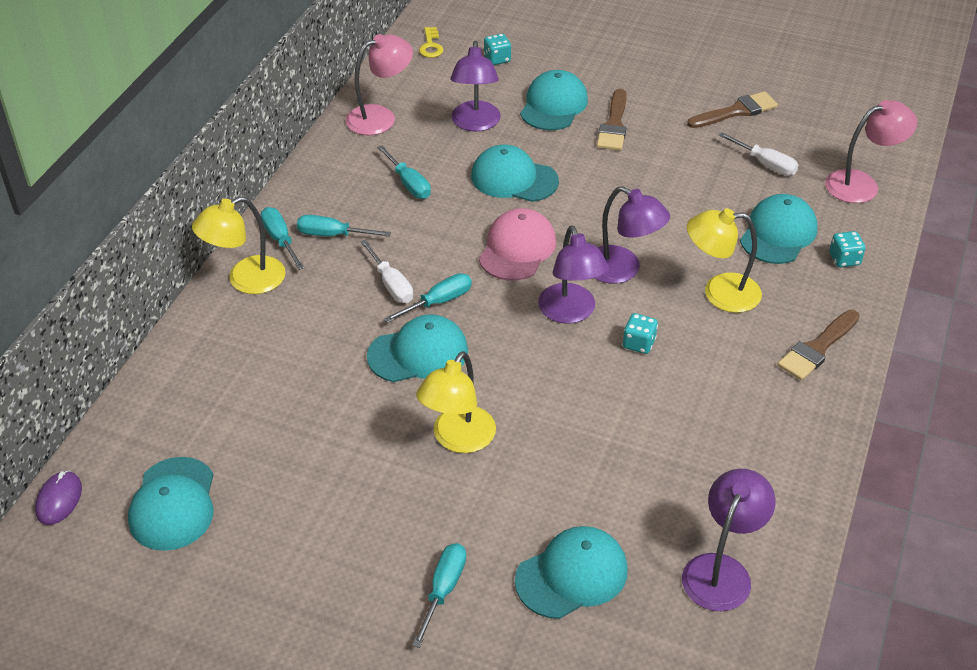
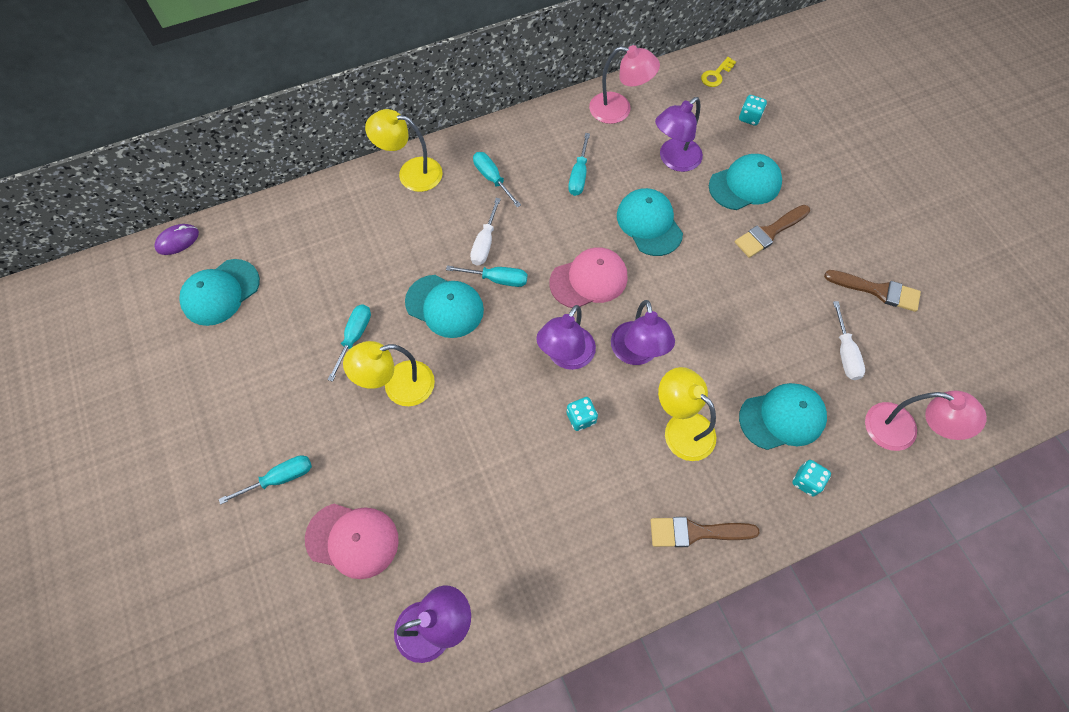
camera: 45 degrees right, 20 degrees up
turquoise screwdriver [261,207,304,270] -> turquoise screwdriver moved to [328,305,371,382]
turquoise cap [515,526,628,619] -> pink cap [305,504,399,579]

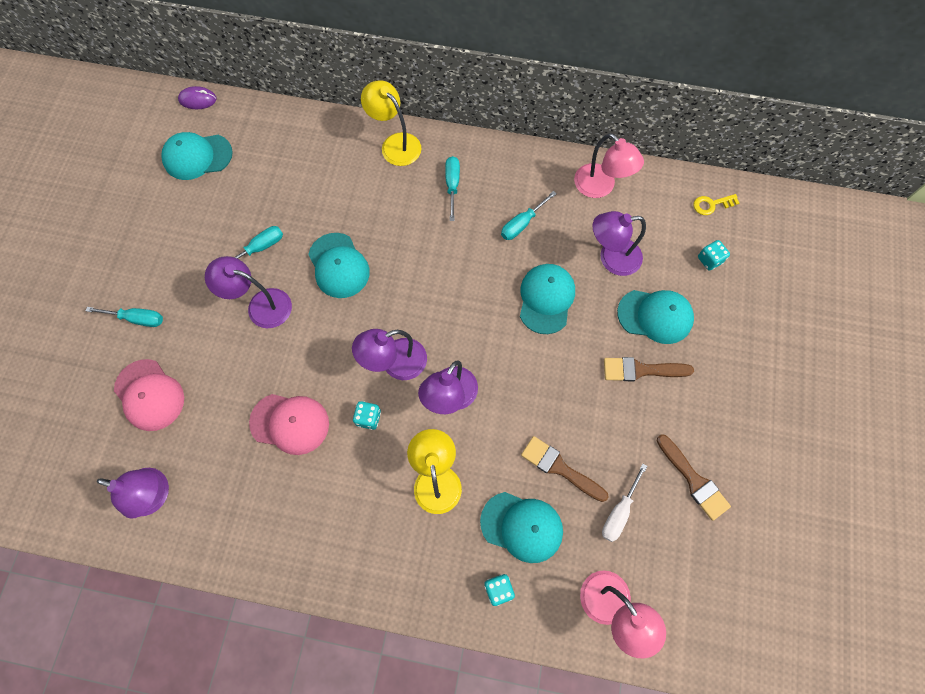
camera: 35 degrees right, 5 degrees up
yellow lamp [343,341,435,406] -> purple lamp [205,256,292,328]
turquoise screwdriver [446,266,527,287] -> none
white screwdriver [470,198,501,265] -> none
pink cap [550,247,628,308] -> pink cap moved to [249,394,329,455]
brown brush [650,517,760,547] -> brown brush moved to [521,436,608,502]

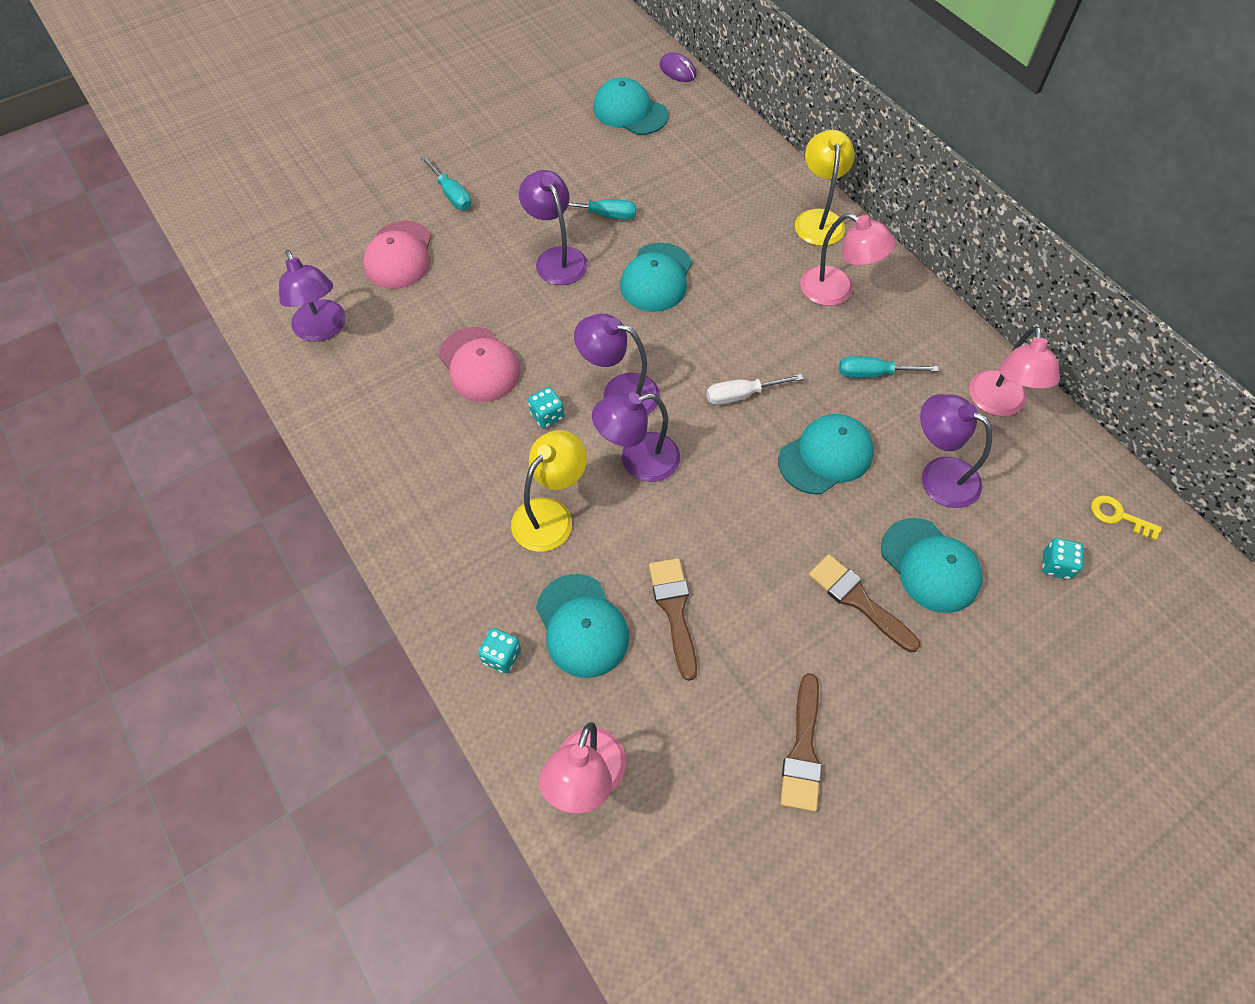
camera: 45 degrees right, 10 degrees down
turquoise screwdriver [445,156,460,221] -> pink lamp [800,213,896,306]
white screwdriver [602,463,647,542] -> white screwdriver moved to [707,374,803,405]

